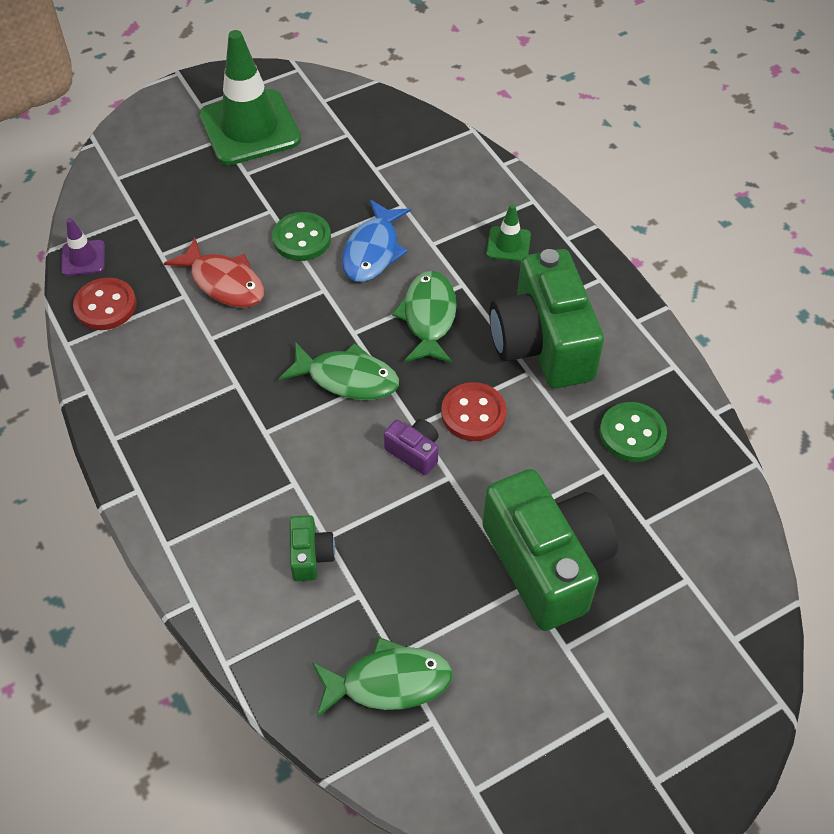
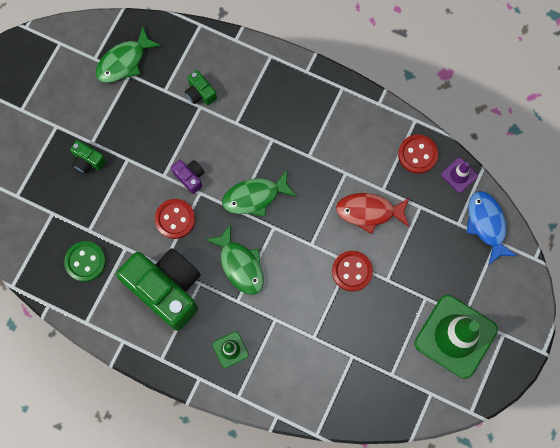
camera: 145 degrees right, 20 degrees up
green button [272,212,331,261] -> red button [332,251,373,292]
blue fish [342,199,411,282] -> blue fish moved to [466,191,517,264]
purple camera [384,419,439,475] -> purple camera turned 135 degrees counterclockwise [171,160,204,194]
green camera [482,469,618,631] -> green camera [70,140,106,174], size x0.42

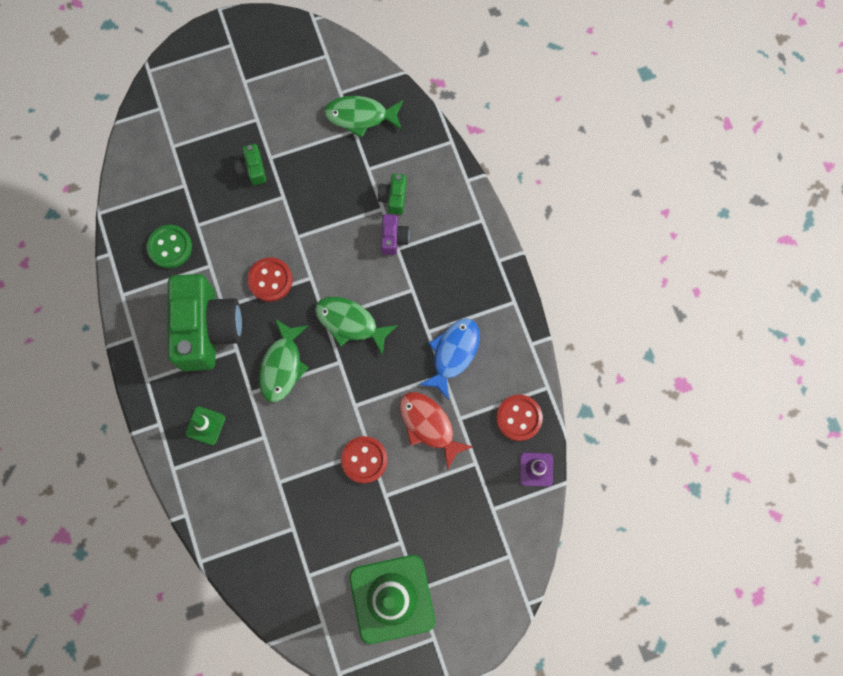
camera: 45 degrees right, 0 degrees up
purple camera [171,160,204,194] -> purple camera moved to [381,214,410,255]
blue fish [466,191,517,264] -> blue fish moved to [419,318,480,400]

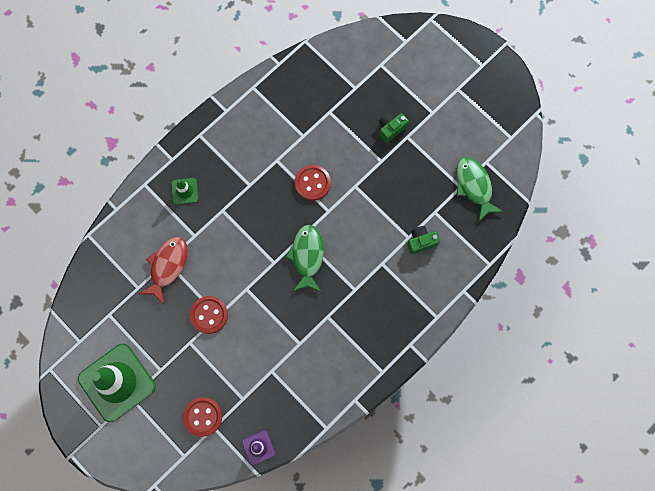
camera: 65 degrees right, 0 degrees up
green button [147,225,192,268] -> none
green camera [168,274,242,371] -> none
green fish [259,319,309,402] -> none
purple camera [381,214,410,255] -> none
red fish [399,392,473,470] -> red fish moved to [139,237,188,304]
blue fish [419,318,480,400] -> none
red button [496,395,543,441] -> red button moved to [183,397,222,437]

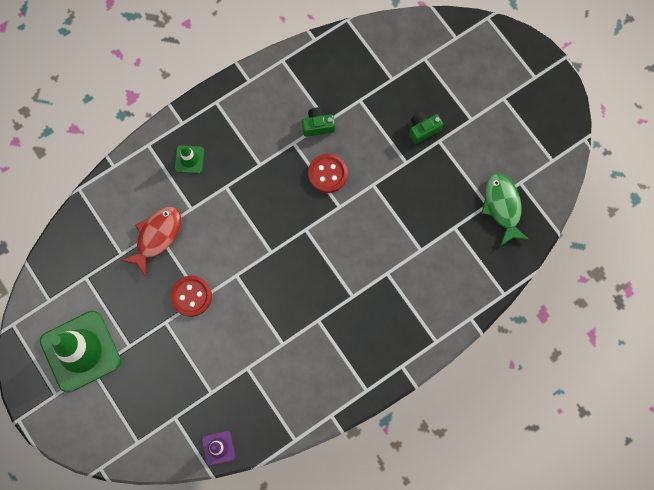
camera: 10 degrees right, 0 degrees up
red button [183,397,222,437] -> none
green fish [285,225,324,292] -> none
green camera [407,226,440,255] -> green camera moved to [302,107,335,137]

